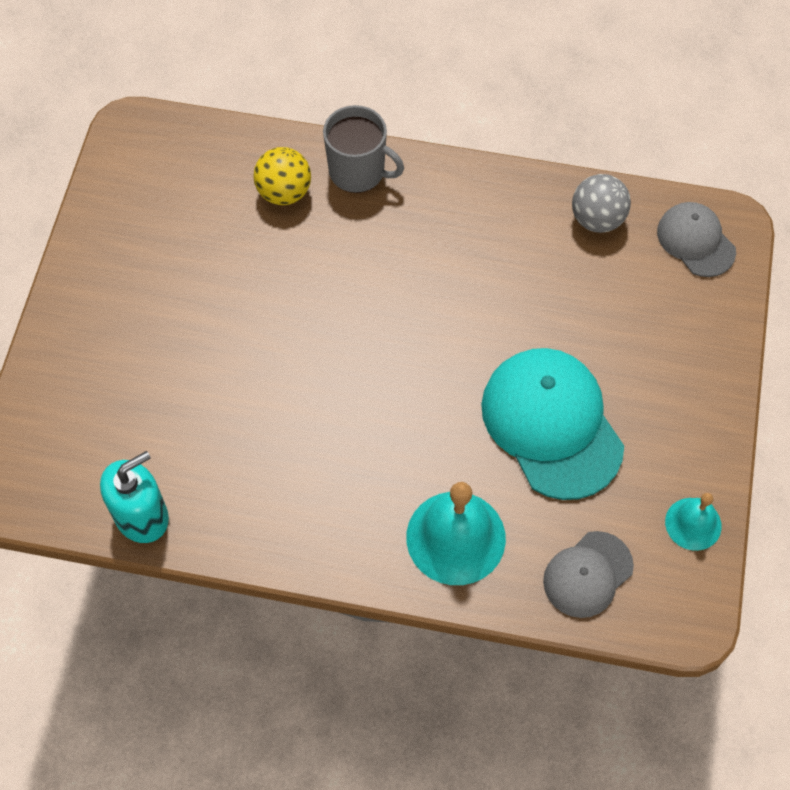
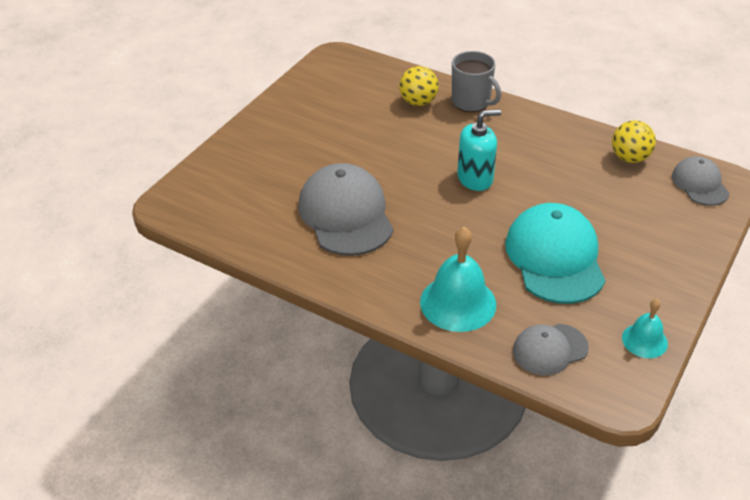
camera: 20 degrees right, 20 degrees down
turquoise soap dispenser [100,451,169,543] -> turquoise soap dispenser moved to [457,109,501,191]
grey ball [572,174,631,233] -> yellow ball [612,120,656,163]
none -> grey cap [298,163,393,256]

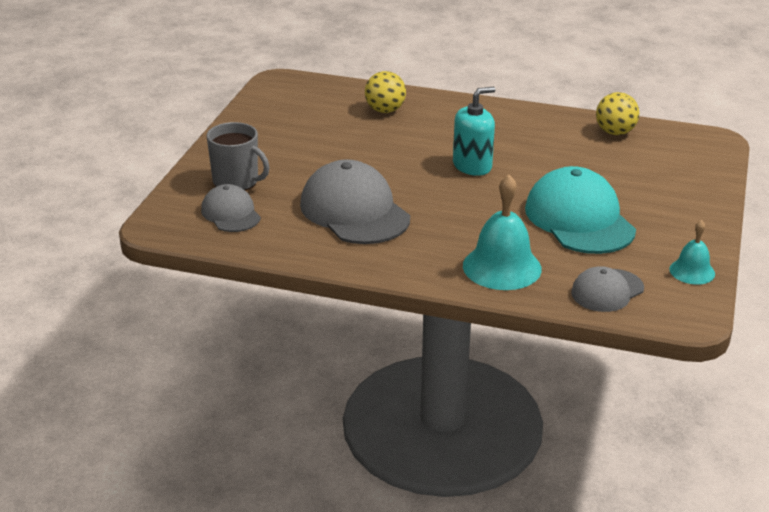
camera: 15 degrees left, 10 degrees down
grey mug [452,51,501,112] -> grey mug moved to [207,122,270,190]
grey cap [672,156,729,206] -> grey cap moved to [201,184,261,232]

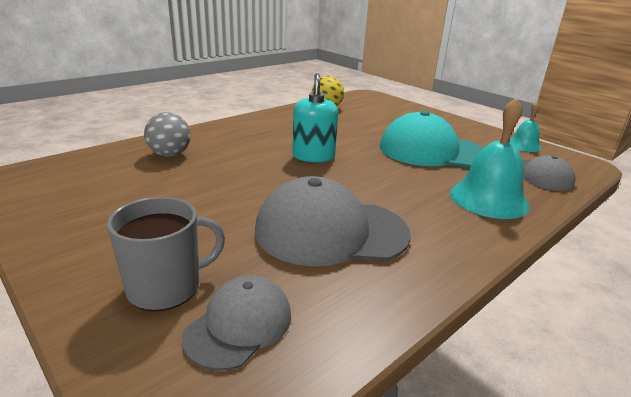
camera: 60 degrees left, 5 degrees down
grey cap [201,184,261,232] -> grey cap turned 120 degrees clockwise [182,275,291,371]
yellow ball [365,71,406,113] -> grey ball [144,112,191,157]

